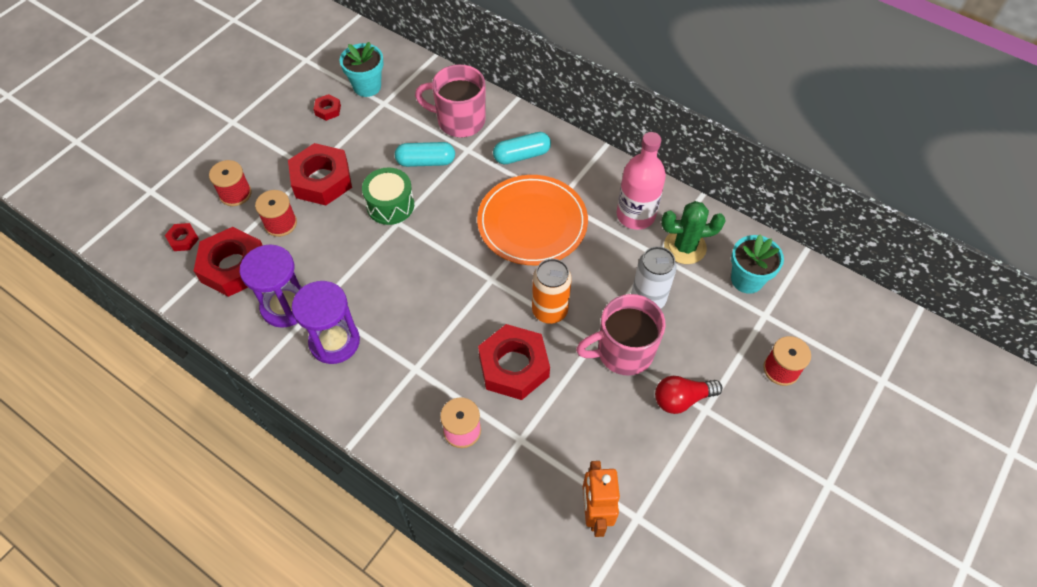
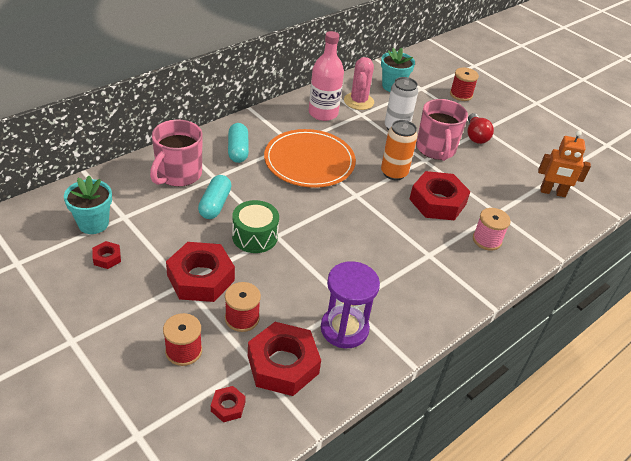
camera: 80 degrees left, 15 degrees down
purple hourglass [292,281,360,364] -> none
green cactus [661,201,726,264] -> pink cactus [344,57,374,110]

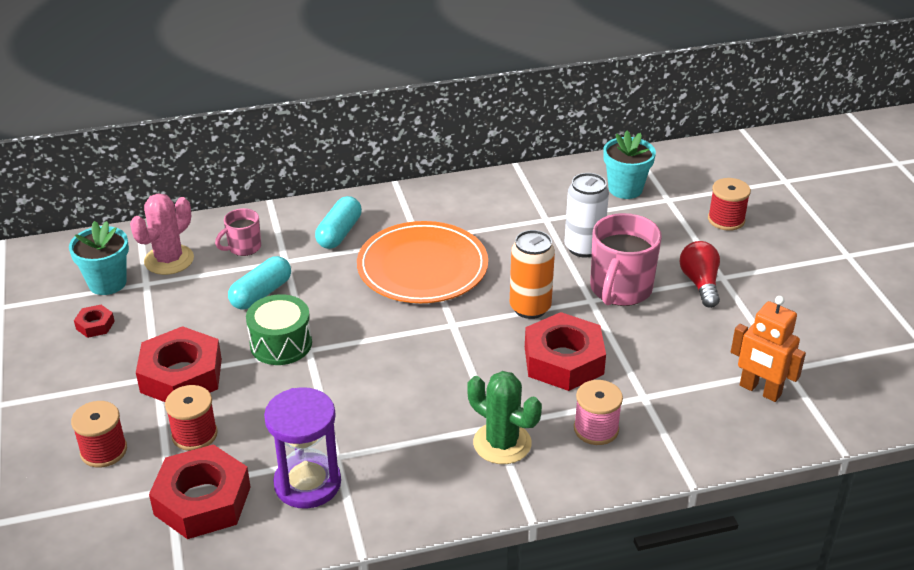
camera: 30 degrees right, 5 degrees down
pink mug [150,120,202,187] -> pink mug [215,208,261,256], size x0.54
red nut [211,386,246,422] -> none
pink bottle [309,31,344,121] -> none
pink cactus [344,57,374,110] -> pink cactus moved to [130,193,194,275]
red light bulb [468,113,494,144] -> red light bulb turned 150 degrees clockwise [680,241,720,308]
none -> green cactus [467,371,542,464]

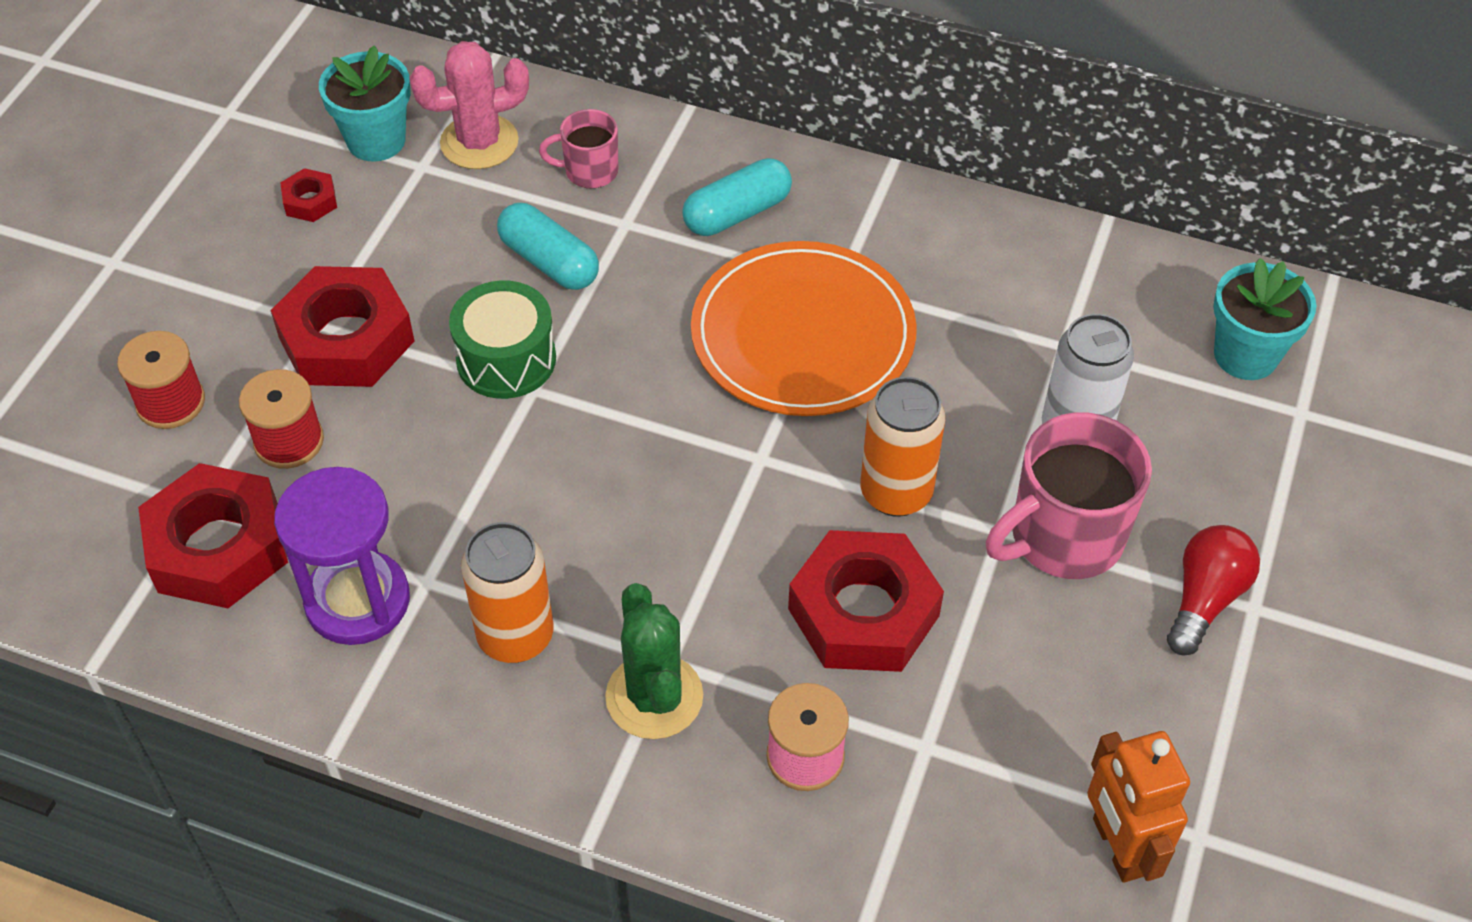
camera: 35 degrees right, 15 degrees up
turquoise capsule [228,256,291,309] -> turquoise capsule turned 60 degrees clockwise [497,203,599,290]
red spool [708,178,751,231] -> none
none -> orange can [461,522,554,663]

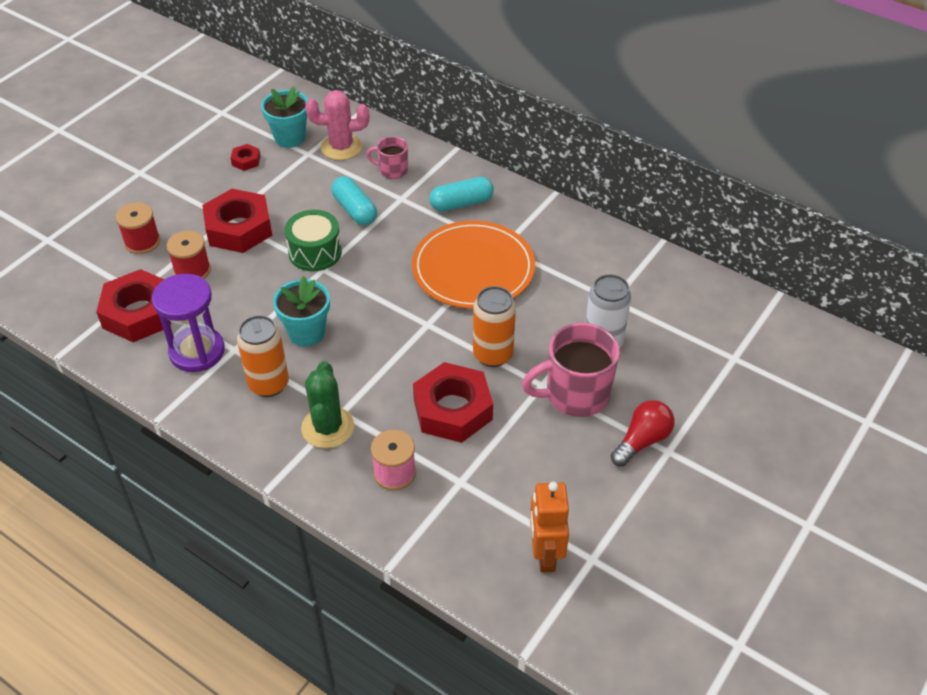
camera: 15 degrees right, 5 degrees down
turquoise flower pot [1213,258,1316,380] -> turquoise flower pot moved to [273,276,330,347]

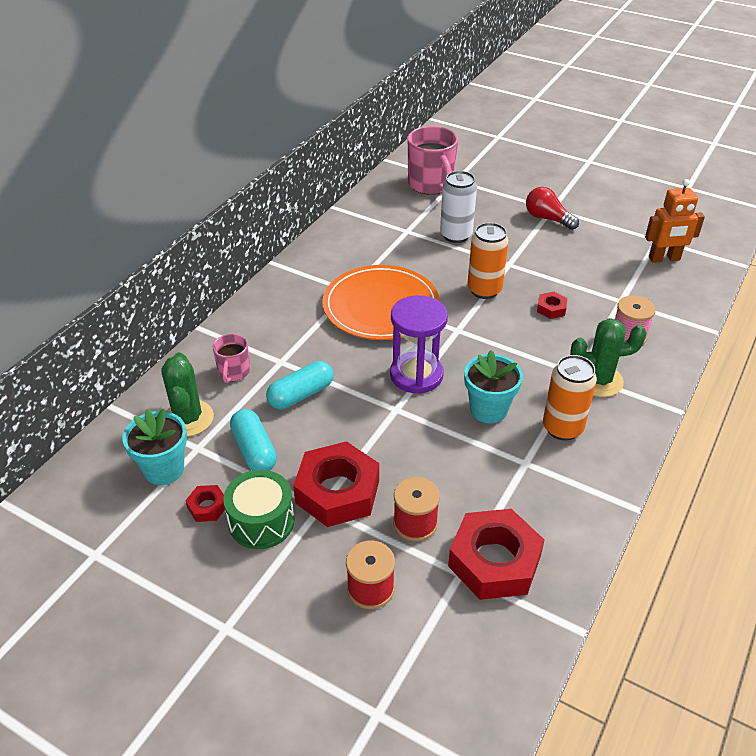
camera: 95 degrees left, 5 degrees down
purple hourglass [152,274,225,372] -> purple hourglass moved to [390,295,448,394]
green drum [285,210,342,271] -> green drum moved to [223,470,294,549]
pink cactus [305,90,369,160] -> green cactus [161,352,214,437]
red nut [413,362,493,443] -> red nut [537,292,567,319], size x0.45
turquoise capsule [429,177,494,212] -> turquoise capsule moved to [230,409,277,471]
pink mug [522,323,620,417] -> pink mug moved to [408,126,458,195]

